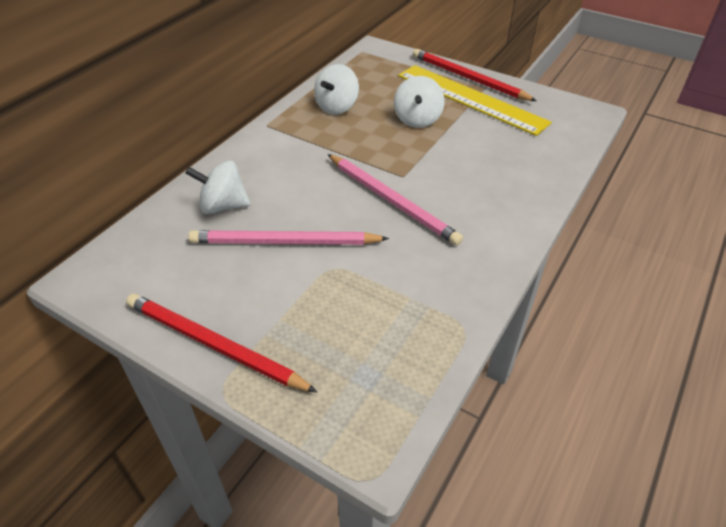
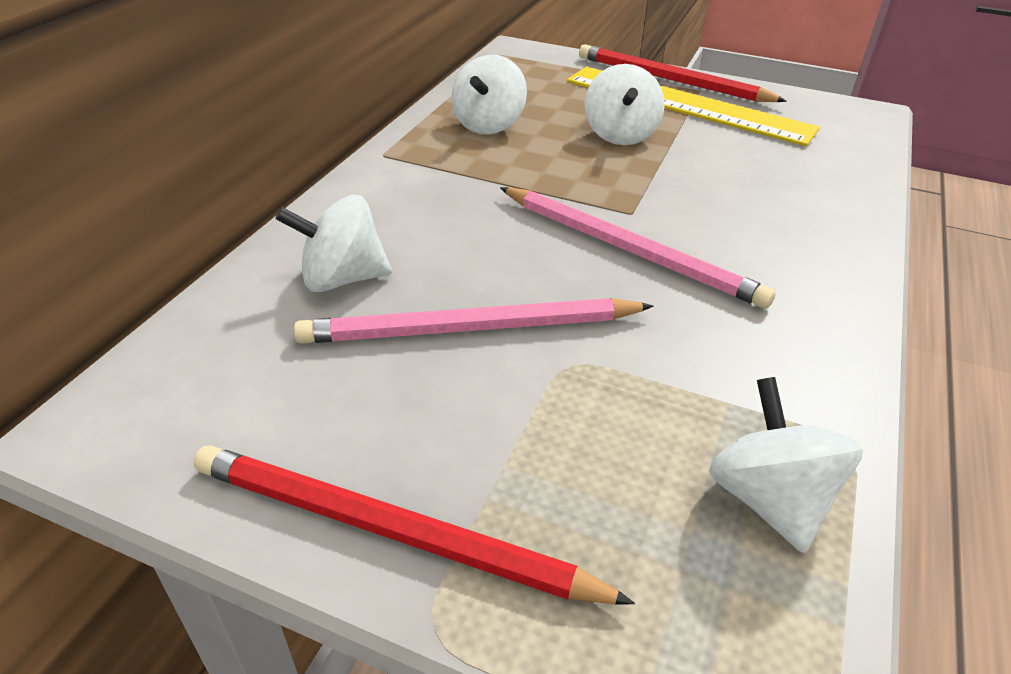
camera: 10 degrees left, 5 degrees down
none -> white spinning top [709,377,863,553]

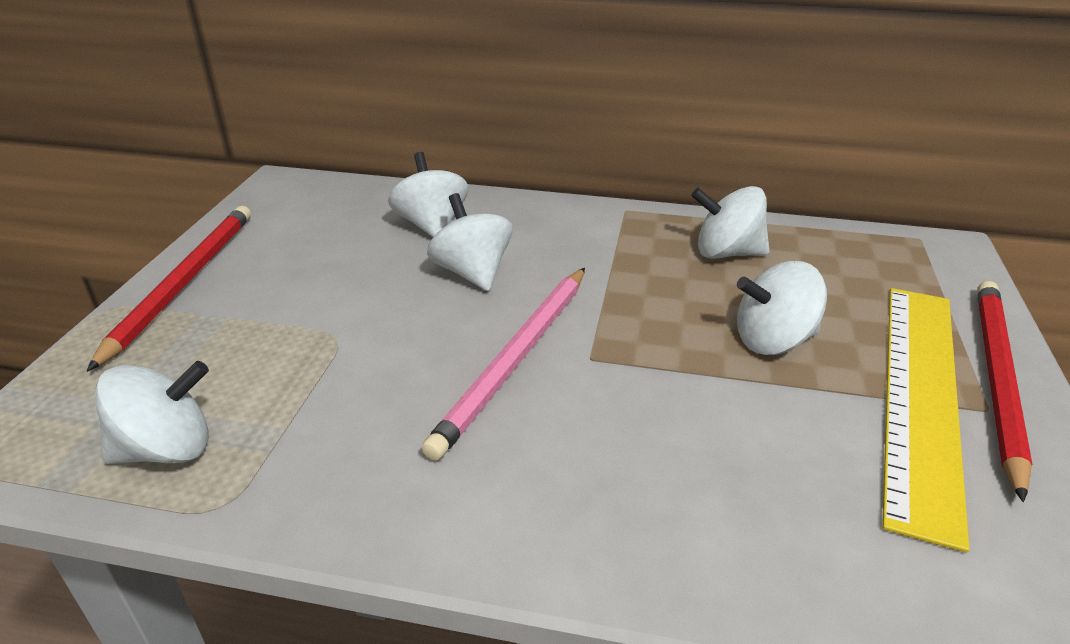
camera: 80 degrees right, 5 degrees down
pink pencil [294,298,654,344] -> none
none -> white spinning top [427,193,513,291]

